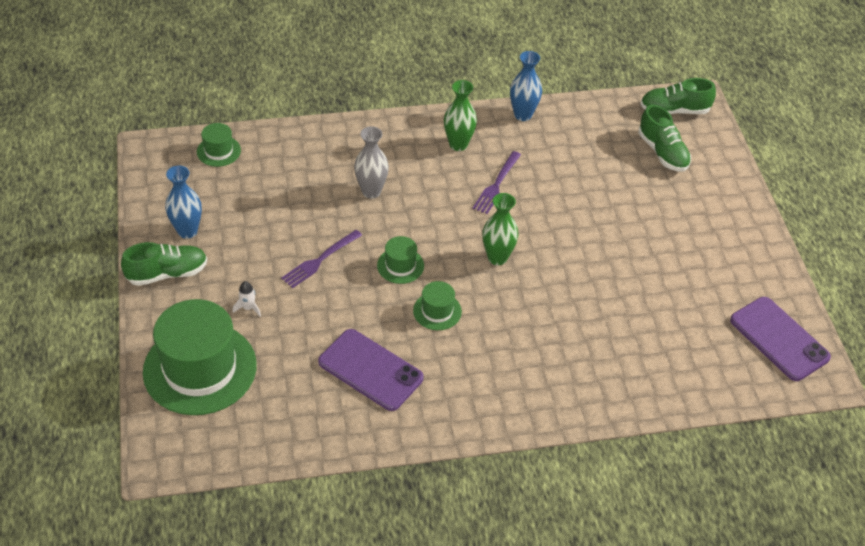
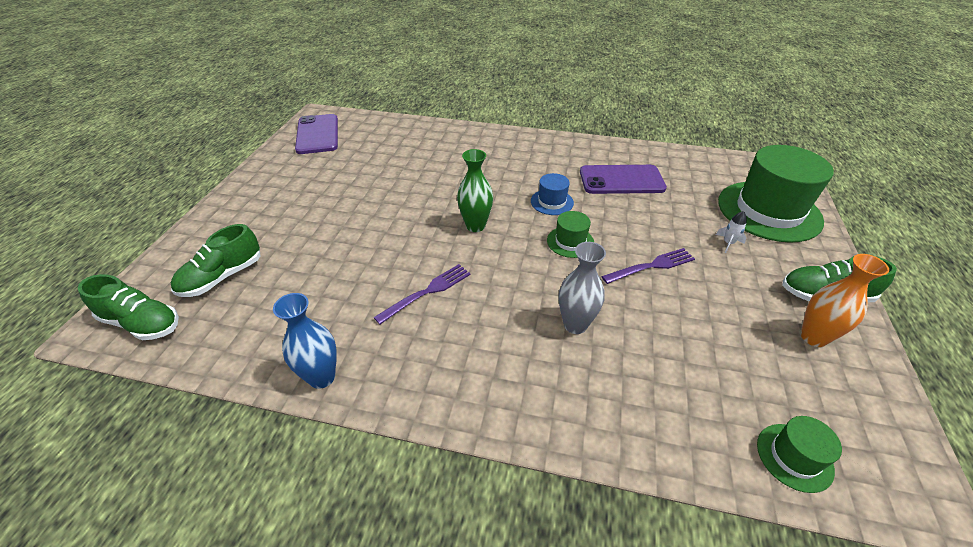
camera: 155 degrees left, 5 degrees down
blue vase [165,166,202,239] -> orange vase [801,254,889,347]
purple phone [318,329,424,411] -> purple phone turned 60 degrees counterclockwise [580,165,667,194]
green hat [413,281,462,330] -> blue hat [531,173,574,215]
green vase [444,80,477,151] -> none
green shoe [638,105,691,171] -> green shoe turned 135 degrees counterclockwise [170,224,260,297]

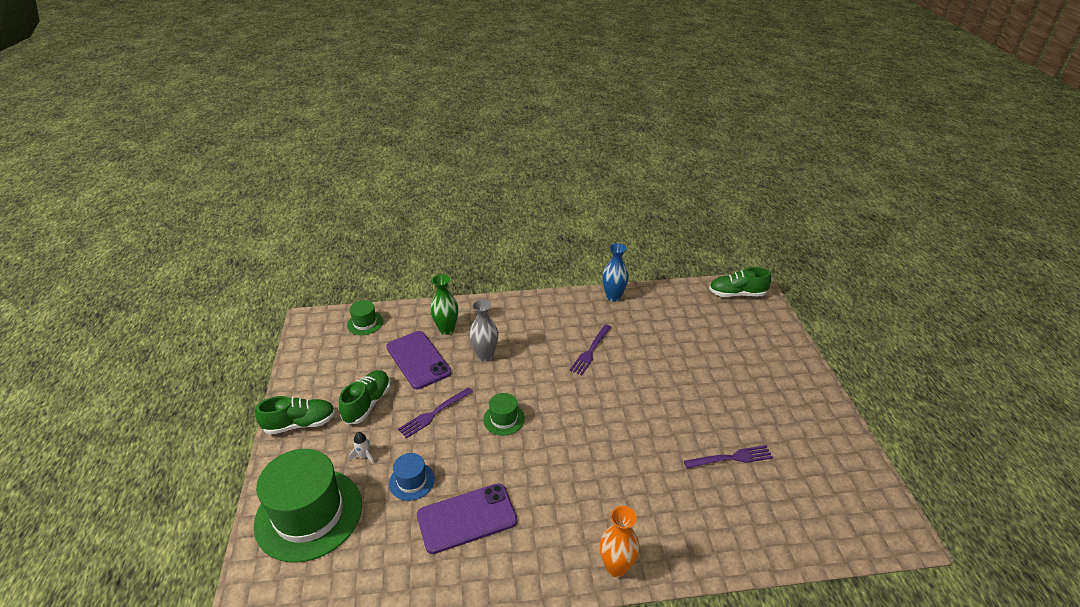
camera: 160 degrees right, 5 degrees down
green shoe [170,224,260,297] -> green shoe moved to [339,370,391,425]
purple phone [295,114,338,154] -> purple phone moved to [386,331,452,389]
green vase [457,149,493,232] -> green vase moved to [430,274,458,335]
blue hat [531,173,574,215] -> blue hat moved to [389,453,435,501]
orange vase [801,254,889,347] -> orange vase moved to [600,506,640,578]
none -> purple fork [684,445,773,469]

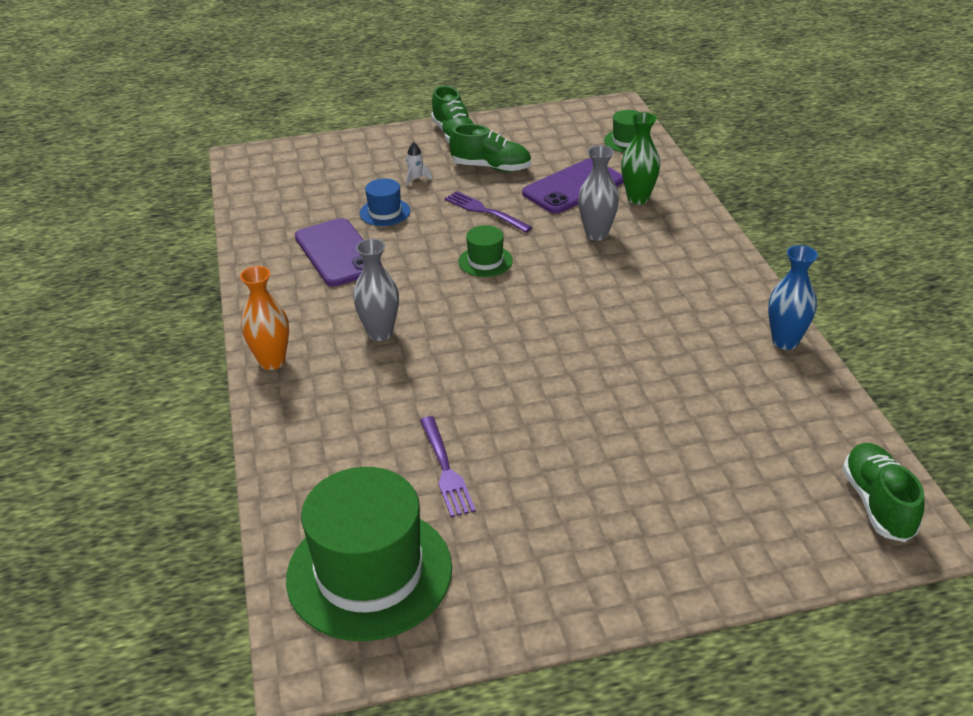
camera: 85 degrees right, 0 degrees up
green hat [254,449,362,563] -> green hat moved to [286,467,452,641]
purple fork [570,324,612,375] -> none
none -> grey vase [353,239,399,341]

